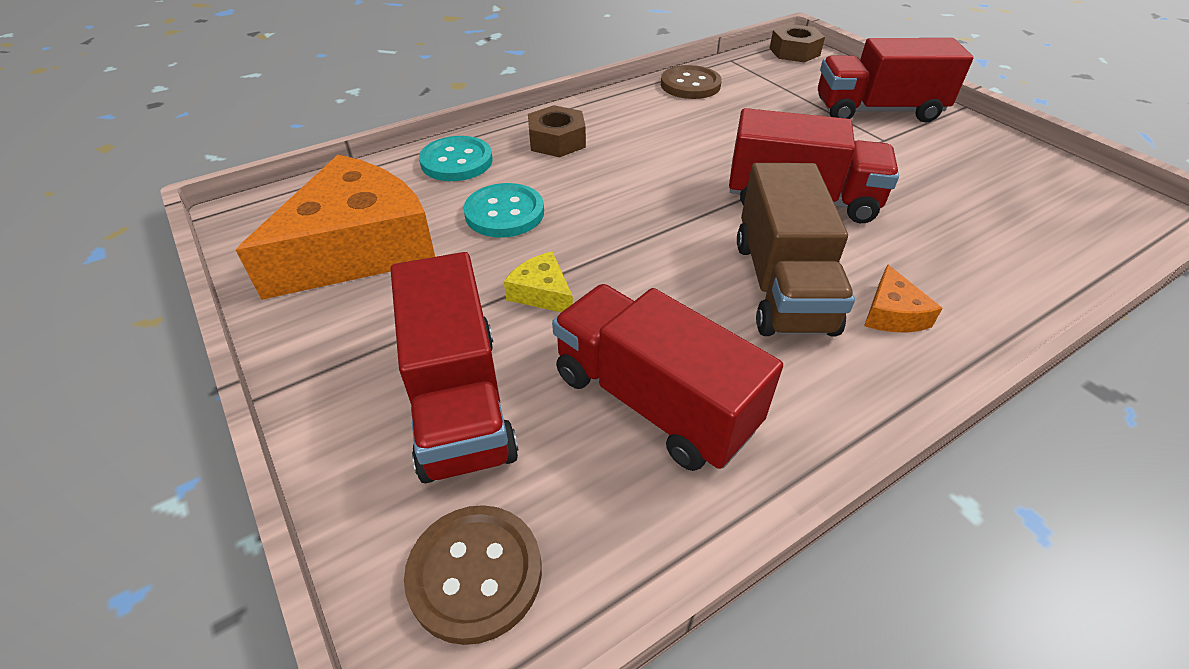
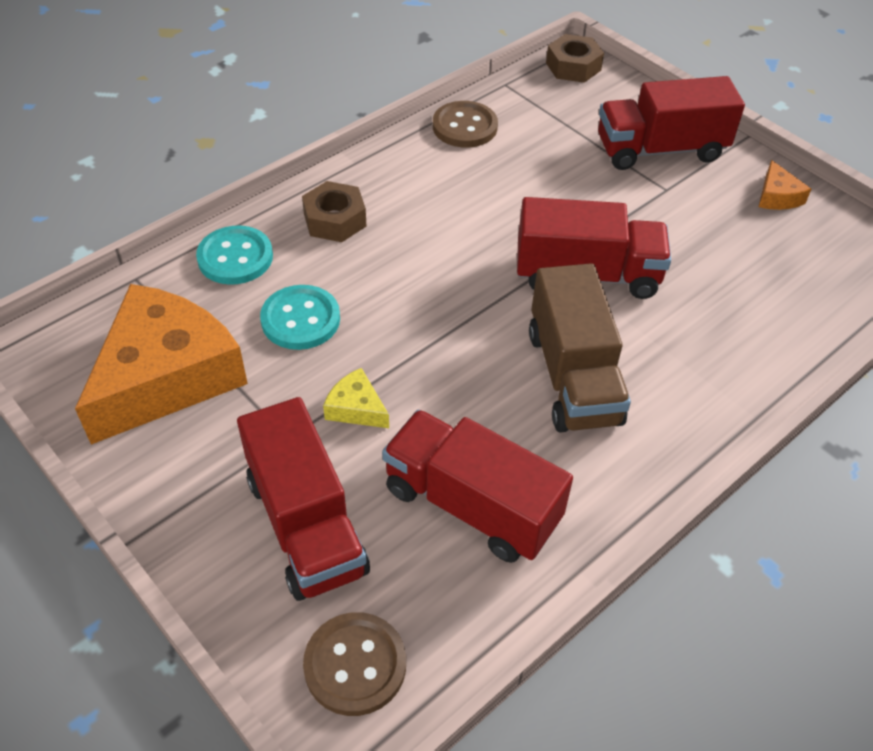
camera: 10 degrees left, 5 degrees up
orange cheese [864,264,943,332] -> orange cheese moved to [759,160,811,210]

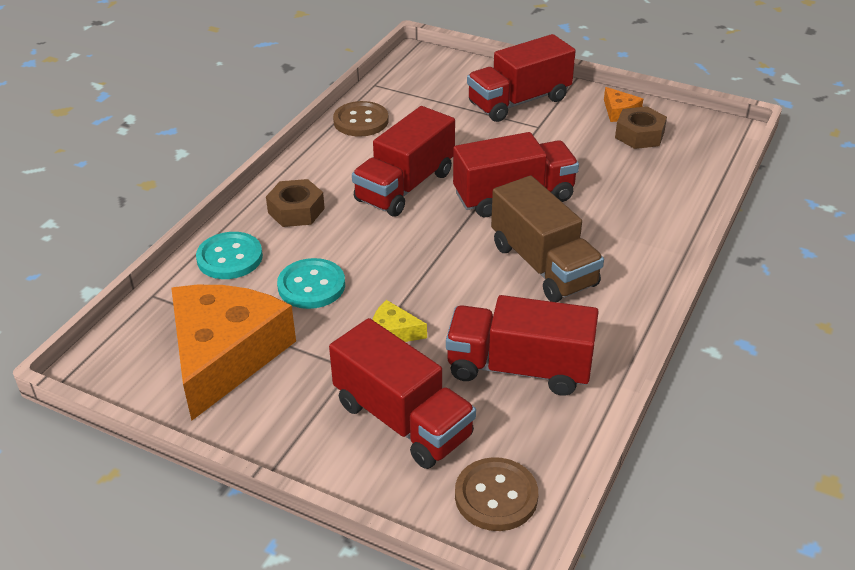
camera: 20 degrees left, 10 degrees down
brown nut [546,34,604,83] -> brown nut moved to [615,106,667,149]
none -> red truck [352,106,455,217]

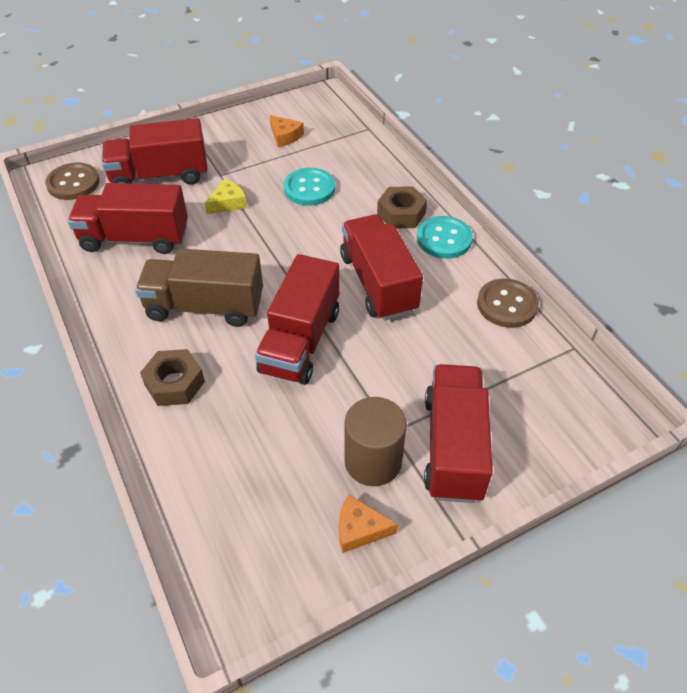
camera: 125 degrees right, 10 degrees up
orange cheese [171,285,296,420] -> orange cheese [270,115,304,147], size x0.40
turquoise button [196,232,263,279] -> turquoise button moved to [417,216,473,259]
red truck [446,295,599,396] -> red truck turned 135 degrees counterclockwise [68,183,188,254]
brown nut [615,106,667,149] -> brown nut moved to [140,349,205,406]
none -> brown cylinder [344,397,407,486]

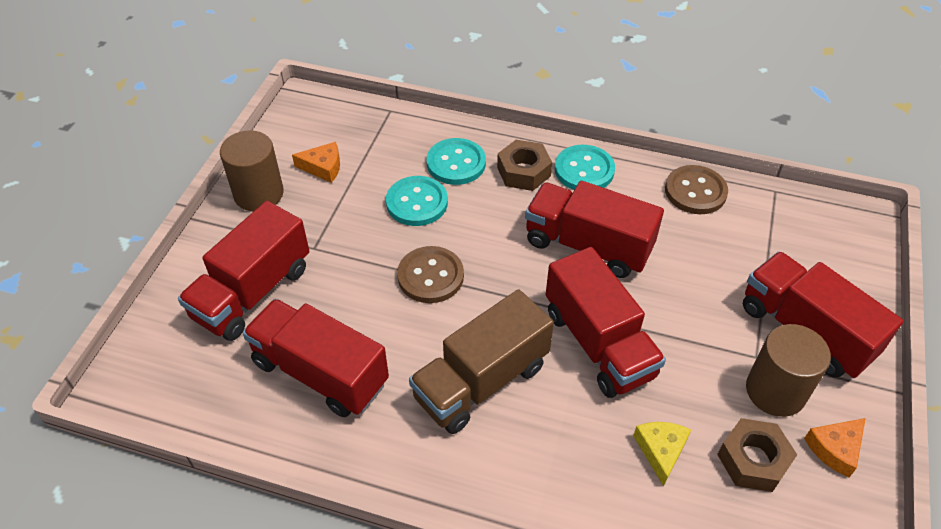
camera: 45 degrees left, 0 degrees up
brown button [45,163,100,200] -> brown button moved to [397,246,464,303]
red truck [68,183,188,254] -> red truck turned 75 degrees clockwise [243,299,389,417]
brown nut [140,349,205,406] -> brown nut moved to [717,418,797,492]
yellow cheese [205,179,247,214] -> yellow cheese moved to [633,422,691,487]
none -> brown cylinder [220,130,284,211]
none -> turquoise button [427,138,486,185]

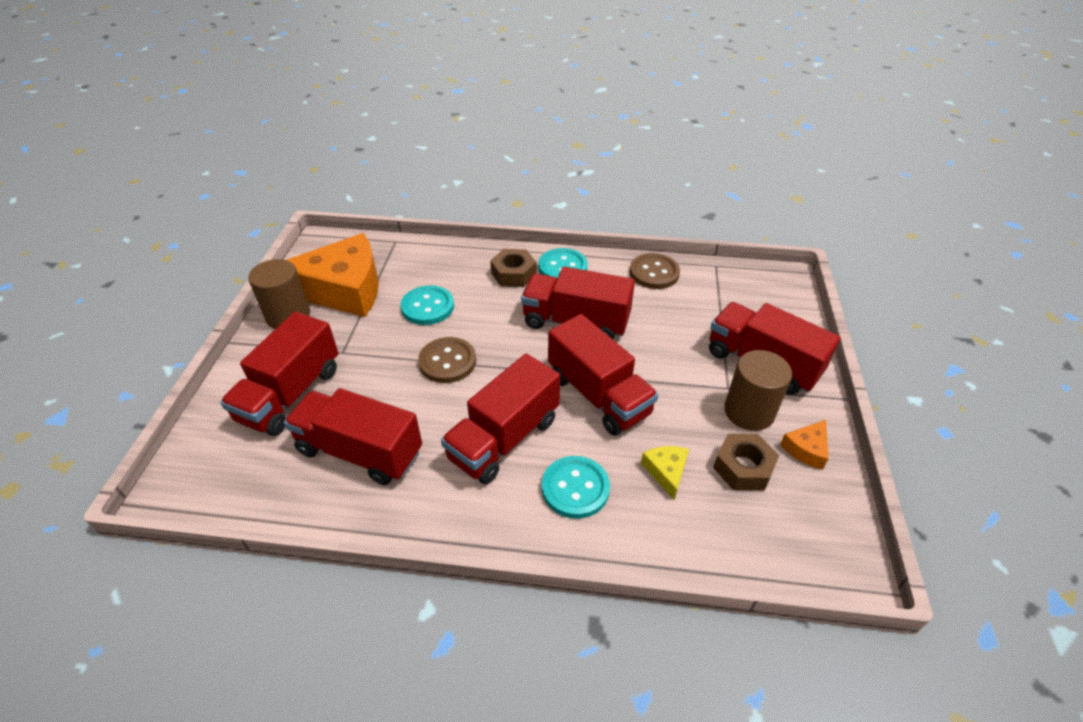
camera: 10 degrees left, 5 degrees down
orange cheese [292,142,340,183] -> orange cheese [287,233,379,317], size x2.48
brown truck [409,289,554,434] -> red truck [441,353,560,484]
turquoise button [427,138,486,185] -> turquoise button moved to [542,456,610,519]

